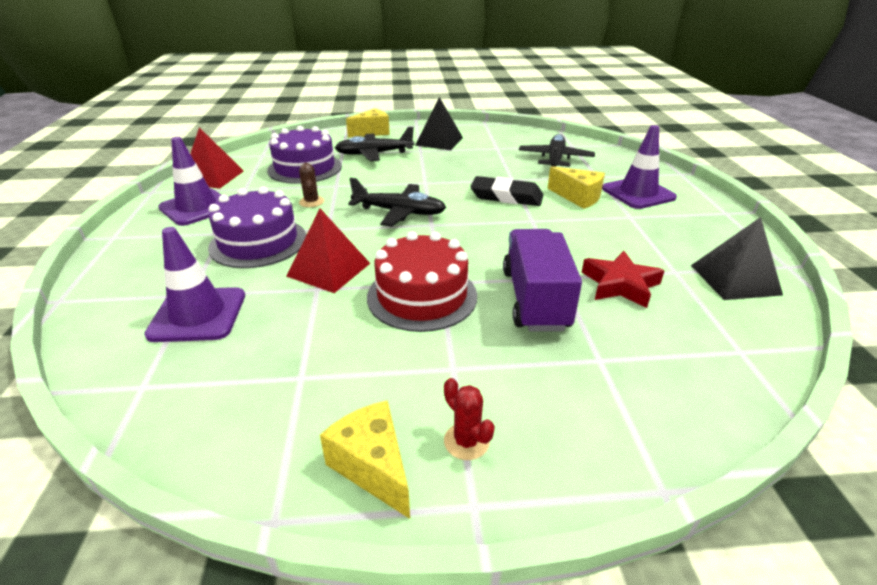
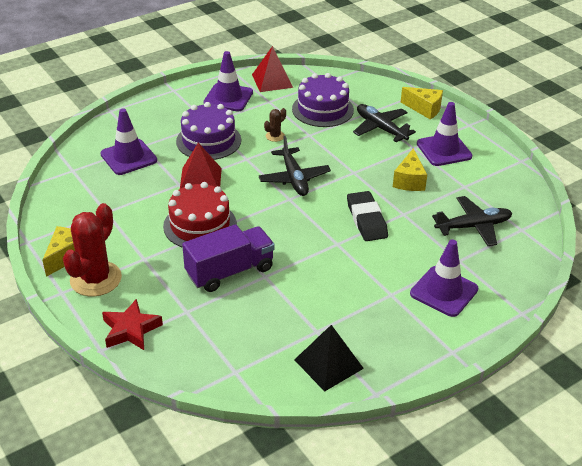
camera: 60 degrees right, 5 degrees up
black pyramid [415,97,463,150] -> purple traffic cone [417,102,472,166]
red cactus [444,378,495,460] -> red cactus [63,203,122,297], size x2.18
yellow cheese [547,166,605,209] -> yellow cheese moved to [393,148,427,191]
red star [582,251,665,308] -> red star moved to [102,299,163,350]

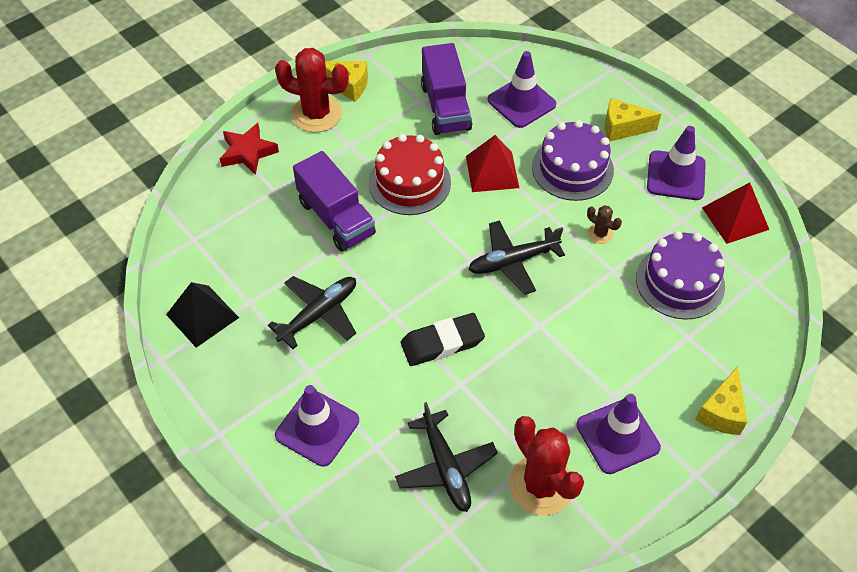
camera: 85 degrees right, 15 degrees up
black plane [353,104,416,142] -> black plane moved to [268,276,356,349]
yellow cheese [393,148,427,191] -> yellow cheese moved to [605,98,661,142]
none -> purple truck [421,43,472,135]
none -> red cactus [509,416,584,516]

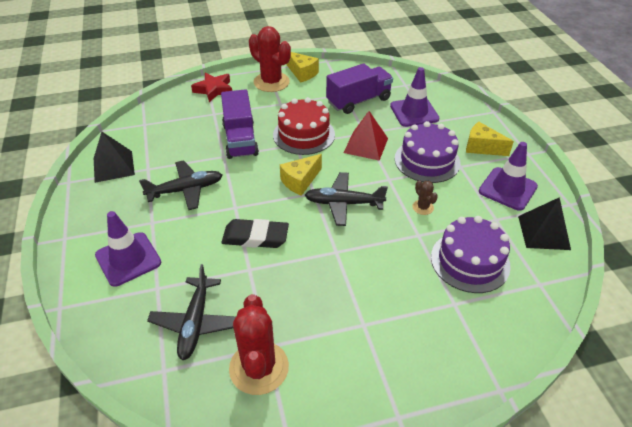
camera: 25 degrees right, 10 degrees down
purple truck [421,43,472,135] -> purple truck turned 135 degrees counterclockwise [326,63,393,114]
purple traffic cone [576,394,661,474] -> none
yellow cheese [695,366,747,435] -> yellow cheese moved to [280,154,322,196]
red pyramid [702,182,769,244] -> black pyramid [518,197,571,250]

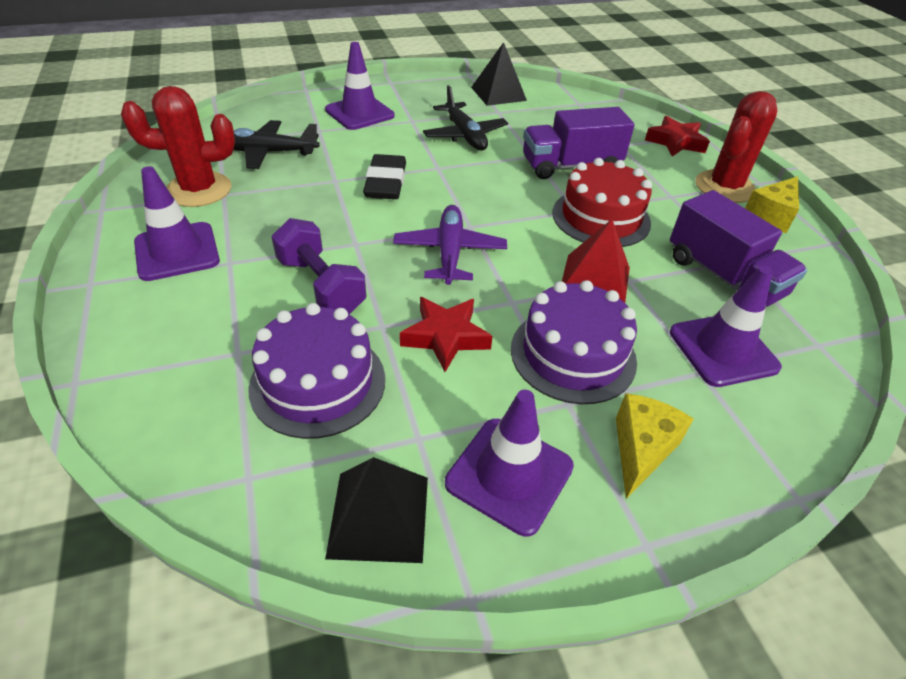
camera: 85 degrees right, 0 degrees up
yellow cheese [280,154,322,196] -> none
black plane [305,172,388,226] -> purple plane [393,205,507,285]
brown cactus [412,180,438,215] -> red star [400,297,493,372]
none -> purple traffic cone [134,166,220,281]
none -> purple dumbbell [271,218,366,315]

